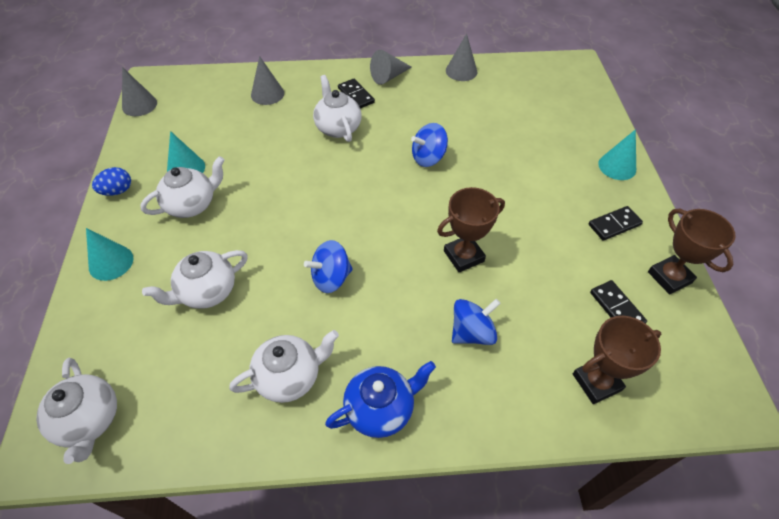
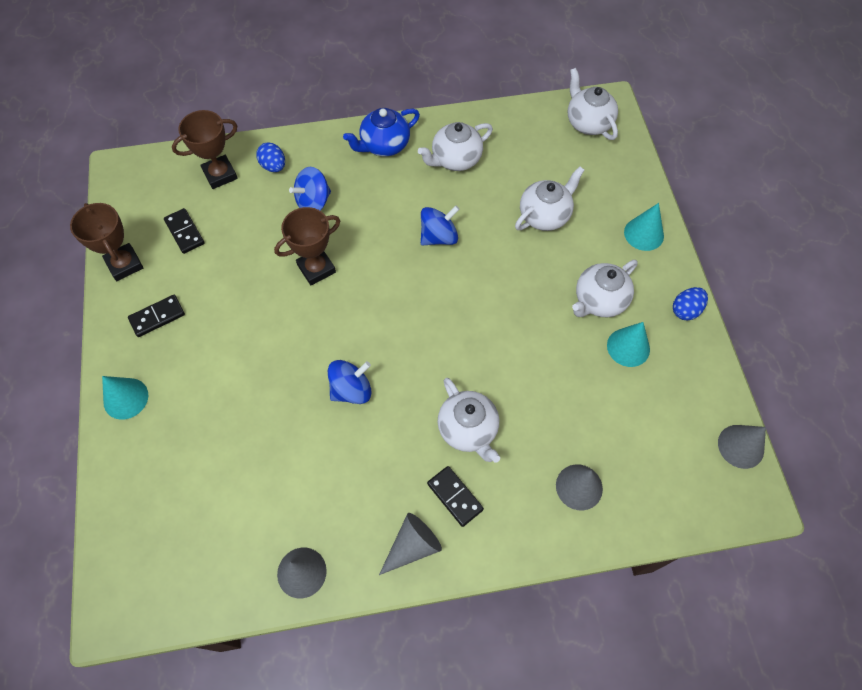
camera: 175 degrees right, 10 degrees up
none -> blue egg [256,142,285,172]

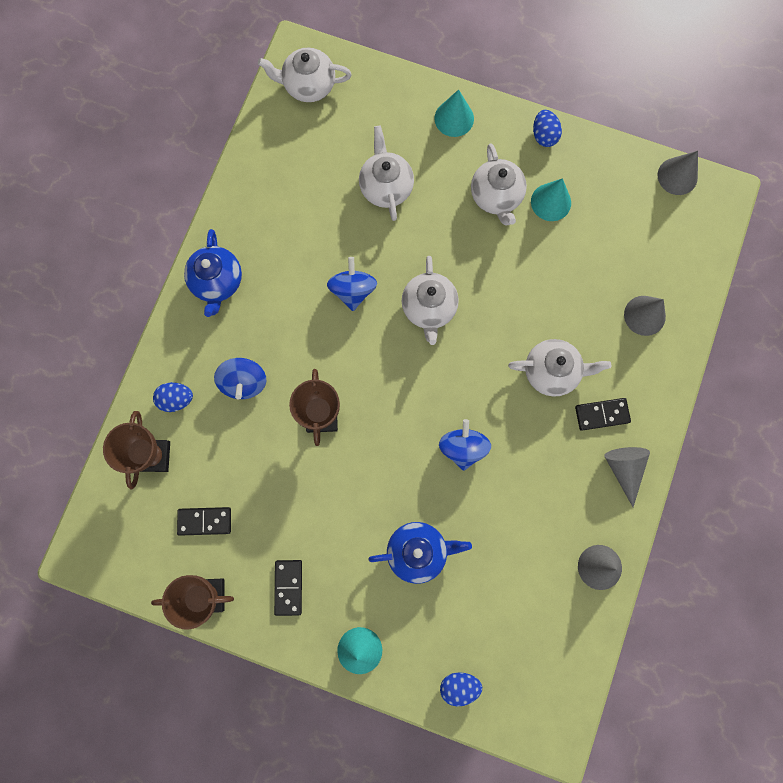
camera: 60 degrees left, 15 degrees up
white teapot [418,122,493,171] -> white teapot moved to [402,256,459,345]
none -> blue teapot [368,522,472,584]
none -> blue egg [440,672,482,707]

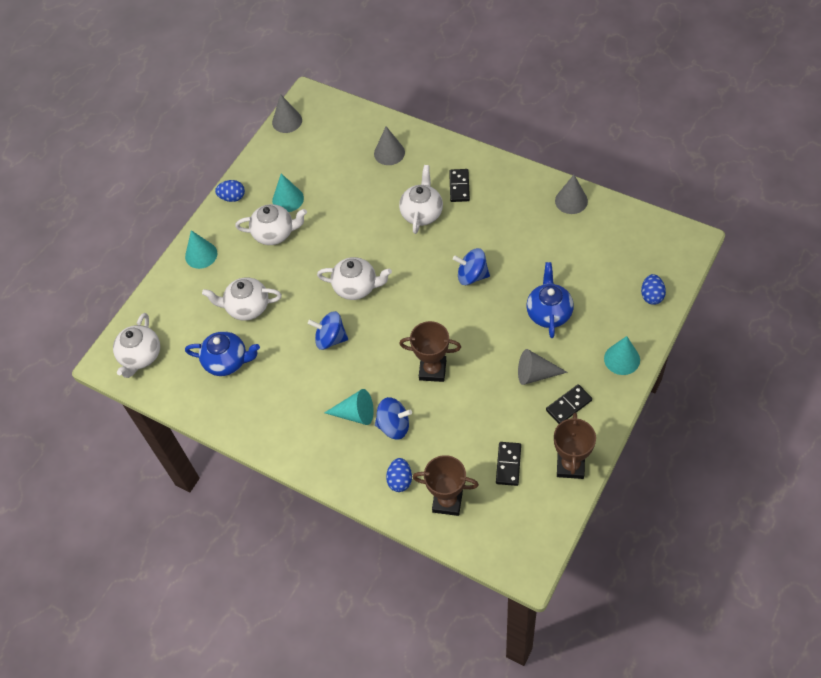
camera: 75 degrees left, 20 degrees down
blue teapot [184,229,242,317] -> blue teapot moved to [185,331,260,376]
black domino [274,560,302,616] -> black domino turned 45 degrees counterclockwise [546,384,592,424]
grey cone [604,447,650,507] -> grey cone moved to [518,349,568,385]
none -> turquoise cone [324,389,374,425]

